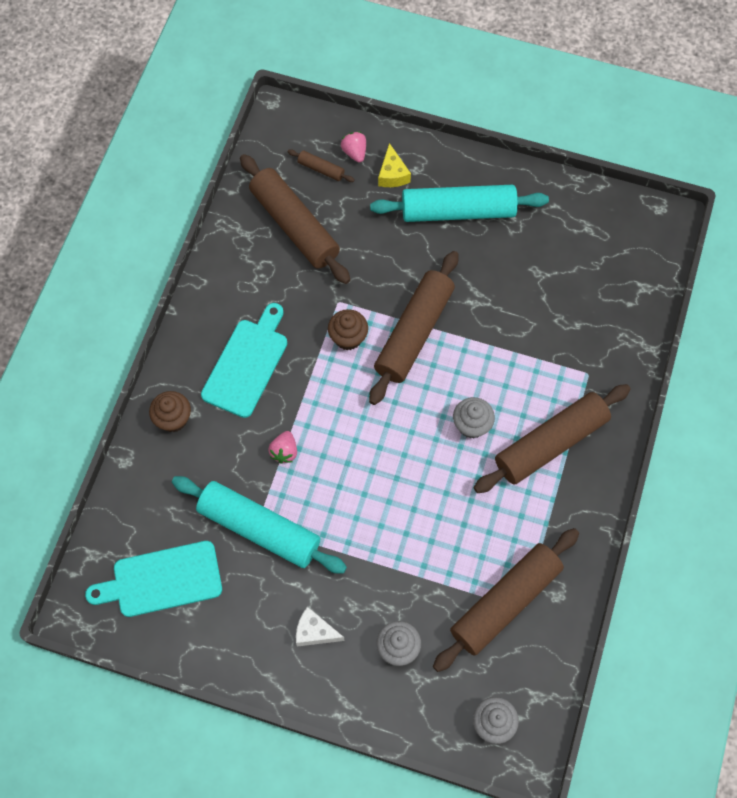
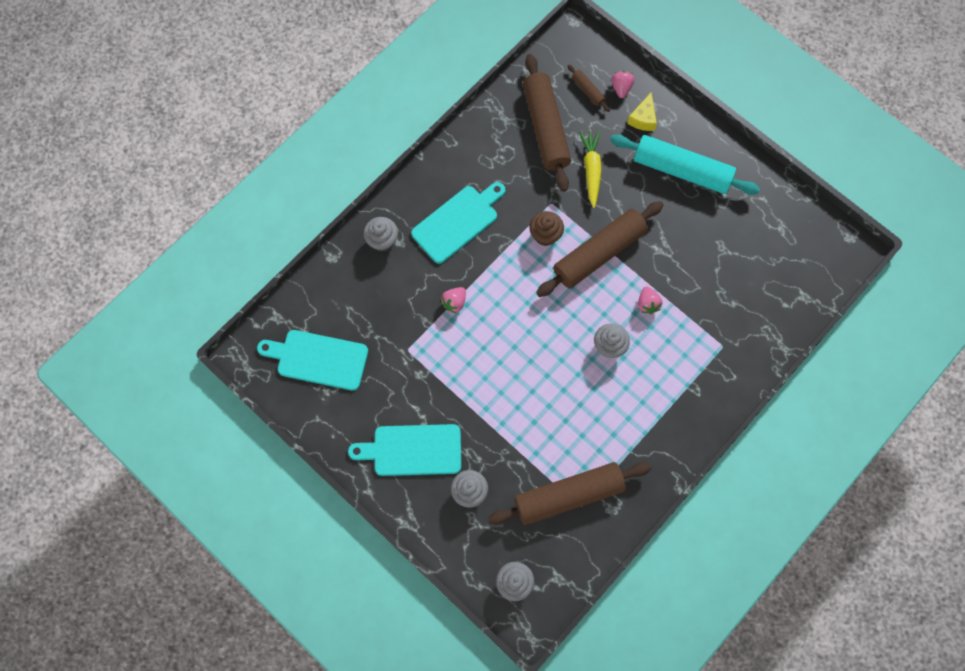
camera: 25 degrees right, 5 degrees up
brown cupcake [149,391,191,432] -> grey cupcake [363,217,398,251]
turquoise rolling pin [172,476,347,574] -> none
white cheese [296,607,344,647] -> turquoise cutting board [348,424,461,476]
brown rolling pin [474,384,631,493] -> none
none -> yellow carrot [579,131,602,208]
none -> pink strawberry [638,287,663,314]

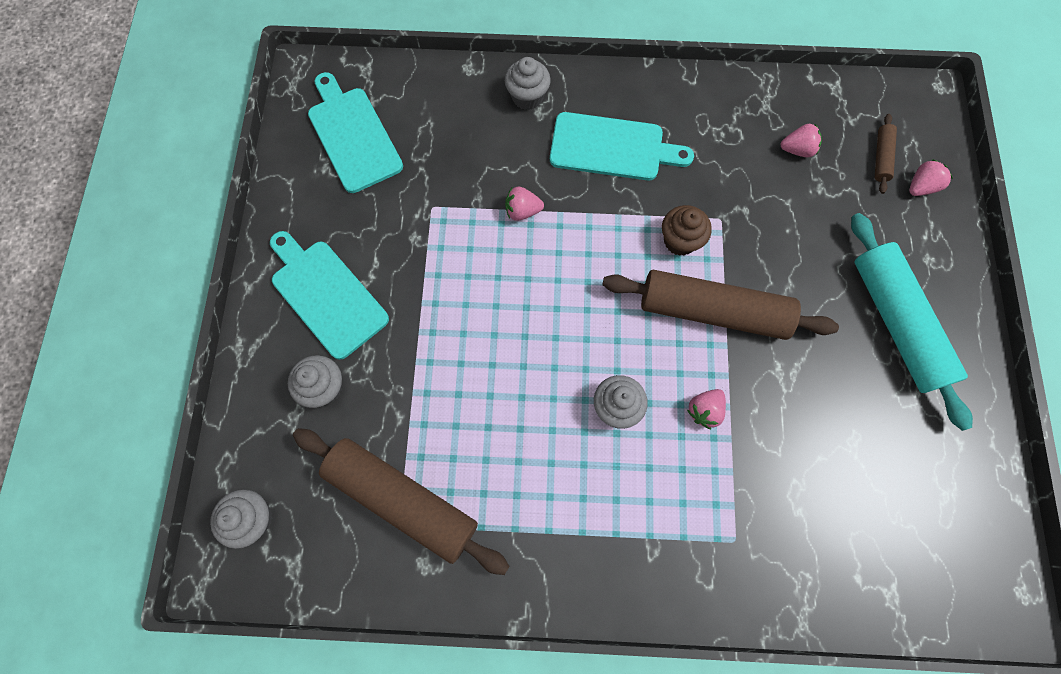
camera: 50 degrees right, 0 degrees up
brown rolling pin [523,54,571,192] -> pink strawberry [781,124,822,157]
yellow carrot [579,131,602,208] -> none
yellow cheese [627,92,657,131] -> none

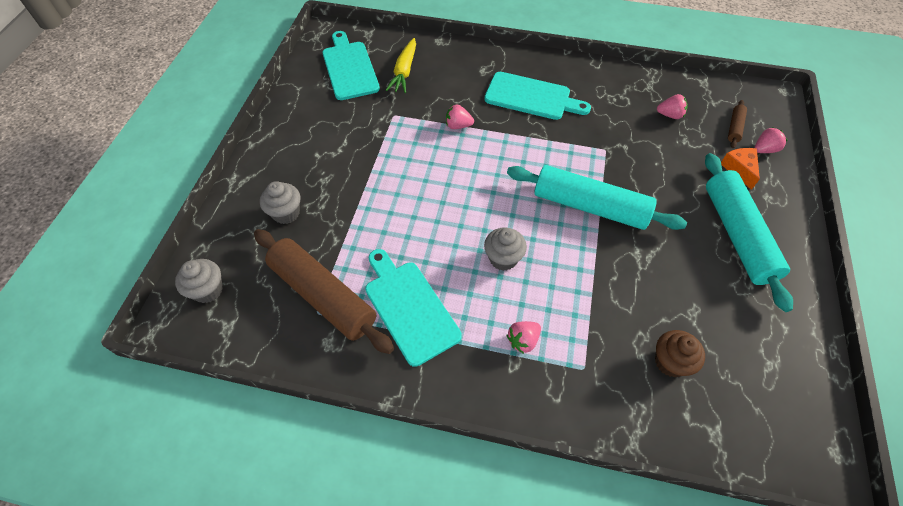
camera: 10 degrees right, 15 degrees down
turquoise cutting board [270,231,389,360] -> turquoise cutting board moved to [365,249,462,367]
grey cupcake [505,57,551,110] -> none
brown rolling pin [602,270,839,340] -> turquoise rolling pin [507,165,687,230]
brown cupcake [662,205,712,256] -> brown cupcake moved to [655,330,705,377]
pink strawberry [687,389,726,429] -> pink strawberry moved to [507,321,541,354]
none -> yellow carrot [386,38,416,93]
none -> orange cheese [721,148,760,190]

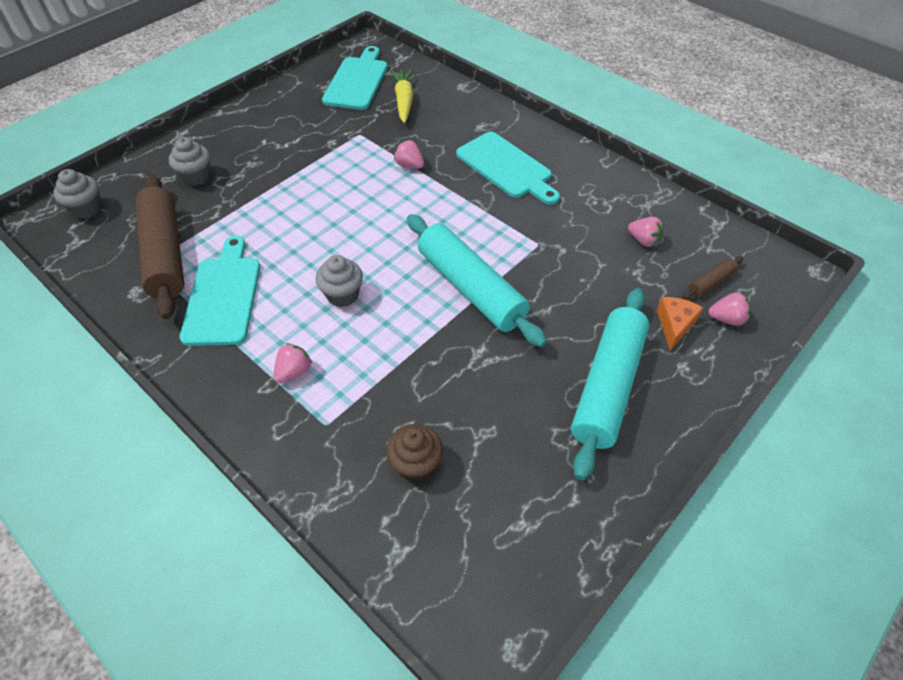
camera: 30 degrees right, 5 degrees down
yellow carrot [386,38,416,93] -> yellow carrot turned 135 degrees clockwise [391,70,413,123]
pink strawberry [507,321,541,354] -> pink strawberry turned 135 degrees clockwise [273,343,312,383]

